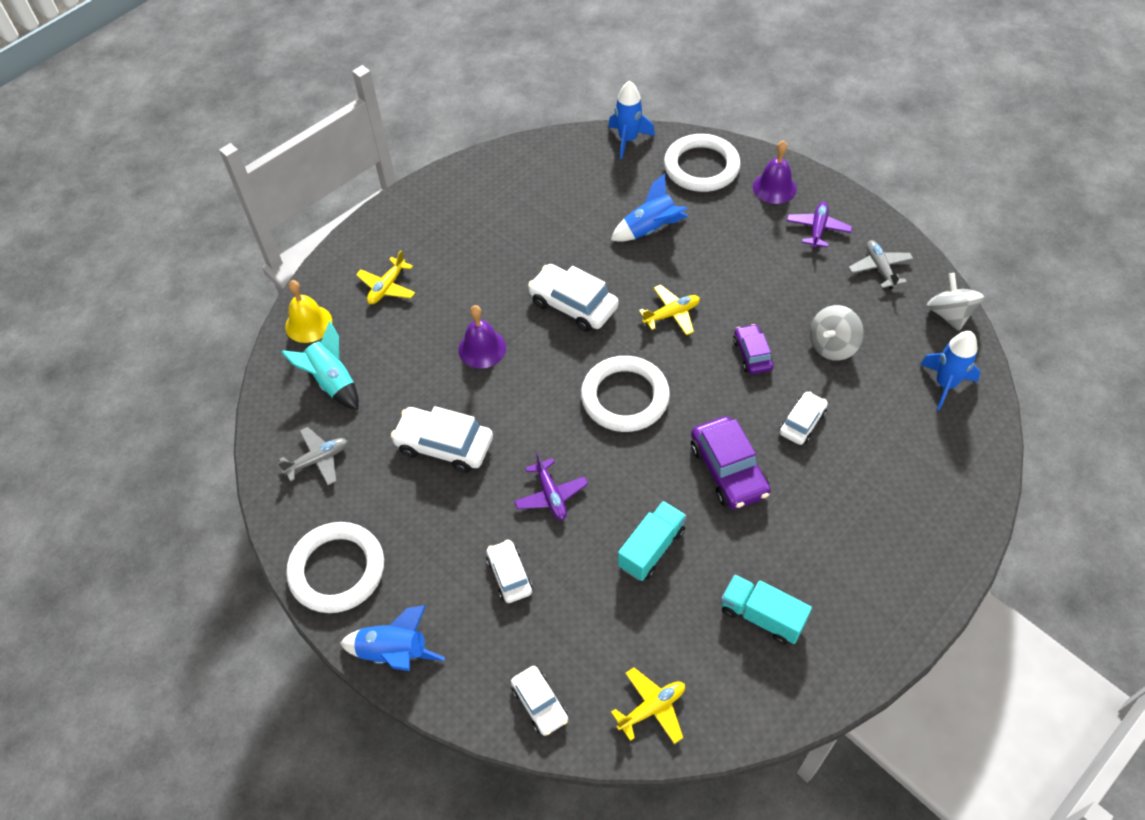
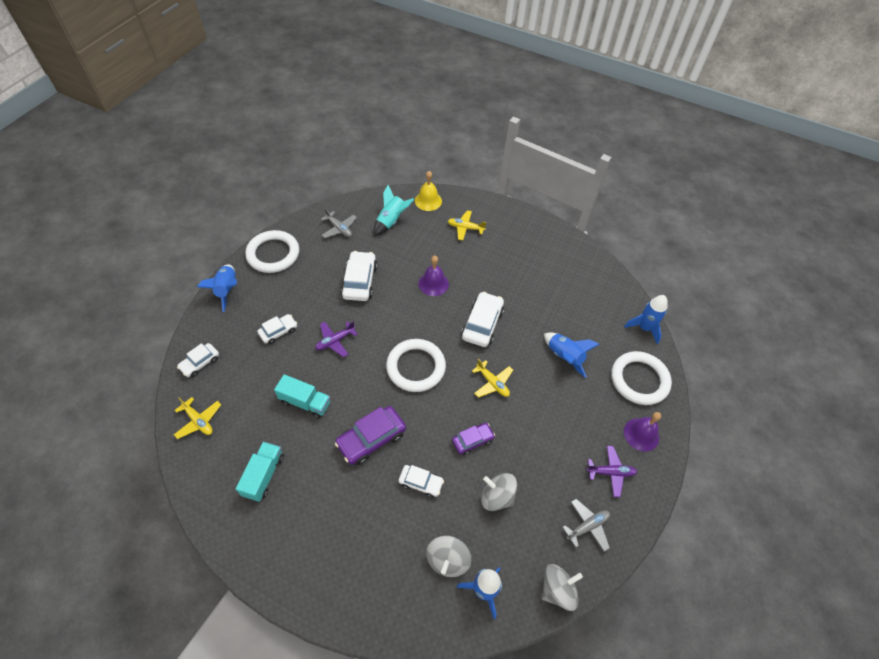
camera: 70 degrees right, 0 degrees up
none -> grey spinning top [426,536,471,577]

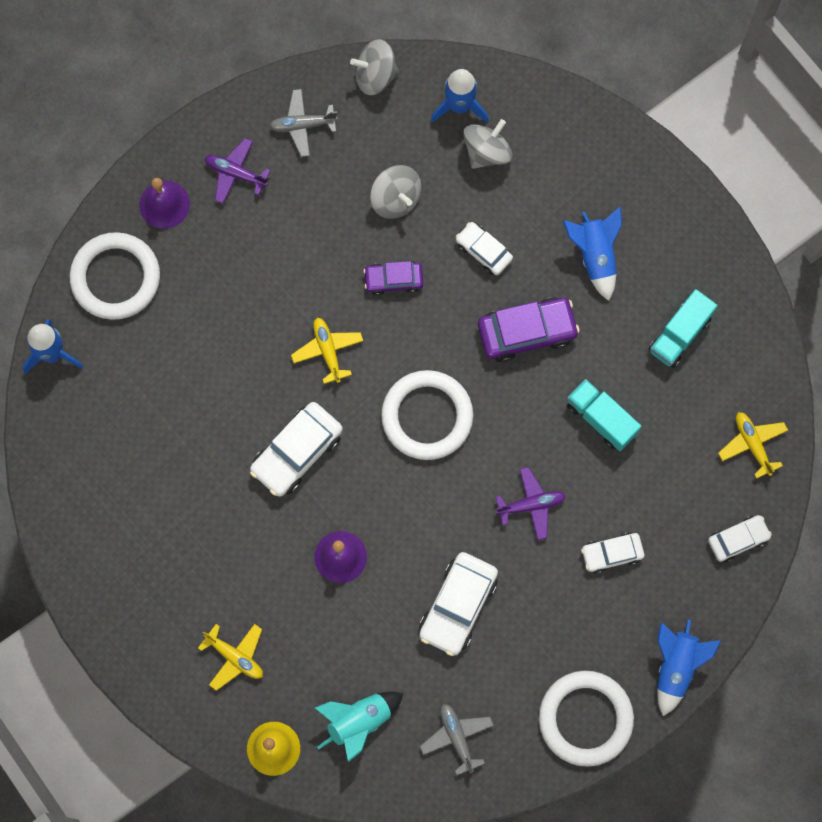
camera: 155 degrees left, 20 degrees up
blue rocket [544,332,600,378] -> blue rocket moved to [563,206,622,301]

